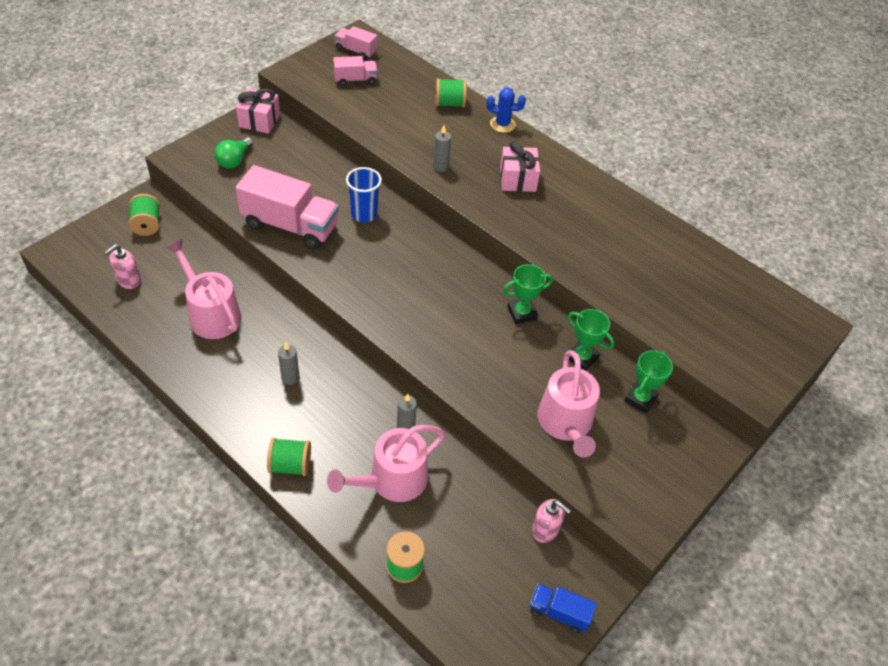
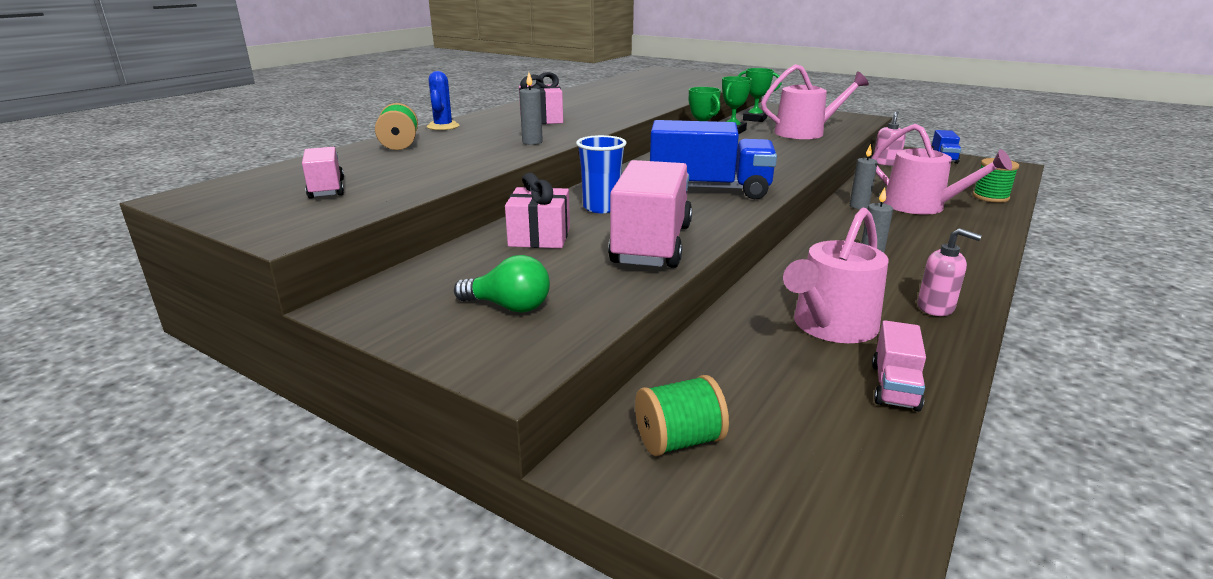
camera: 95 degrees left, 25 degrees down
pink soap dispenser [104,244,141,289] -> pink soap dispenser moved to [917,228,982,316]
pink gift [236,88,280,134] -> pink gift moved to [505,173,570,248]
green spool [267,438,311,476] -> none
pink truck [335,26,377,59] -> pink truck moved to [872,320,926,411]
none -> blue truck [650,120,777,199]

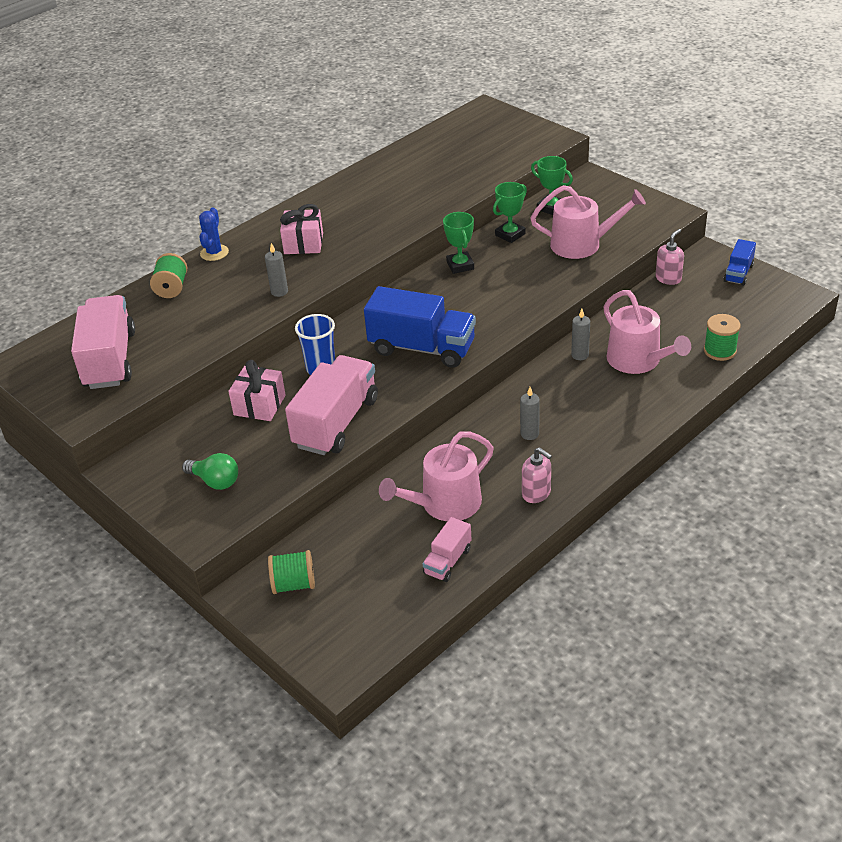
camera: 15 degrees right, 15 degrees up
pink truck [302,147,344,199] -> pink truck [71,295,135,389], size x1.98

